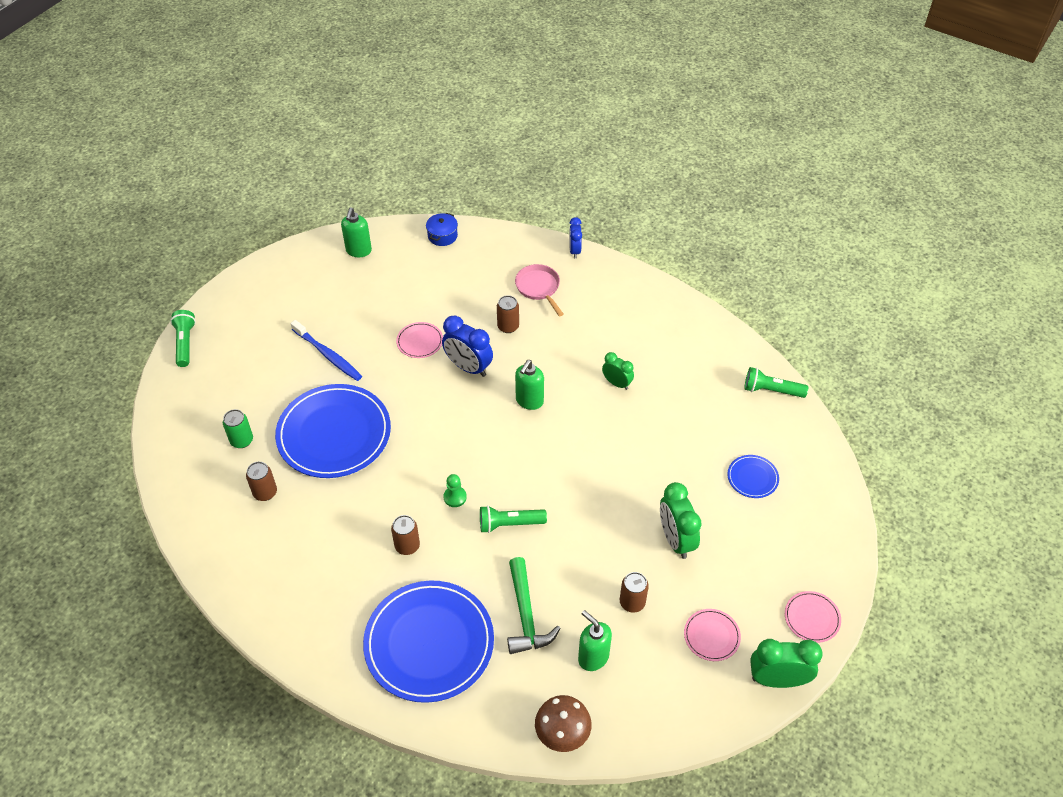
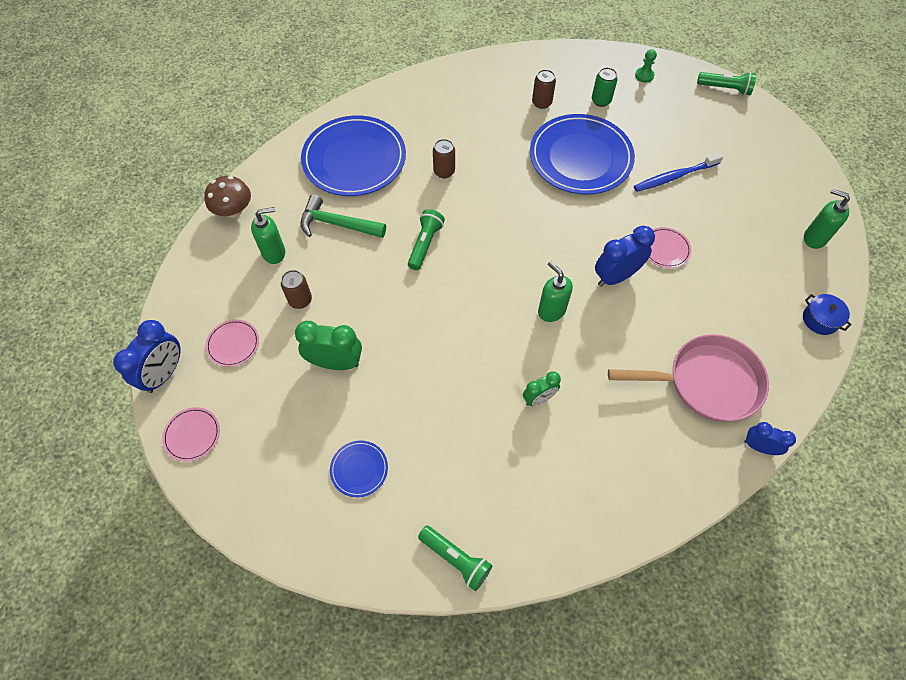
camera: 115 degrees right, 10 degrees up
green pawn [444,474,467,507] -> green pawn moved to [635,49,657,83]
brown can [497,295,519,333] -> none
pink pan [515,264,564,316] -> pink pan [608,334,769,422], size x1.73
green flashlight [744,367,808,398] -> green flashlight turned 90 degrees clockwise [418,526,493,591]
green clock [750,639,823,688] -> blue clock [113,320,181,393]

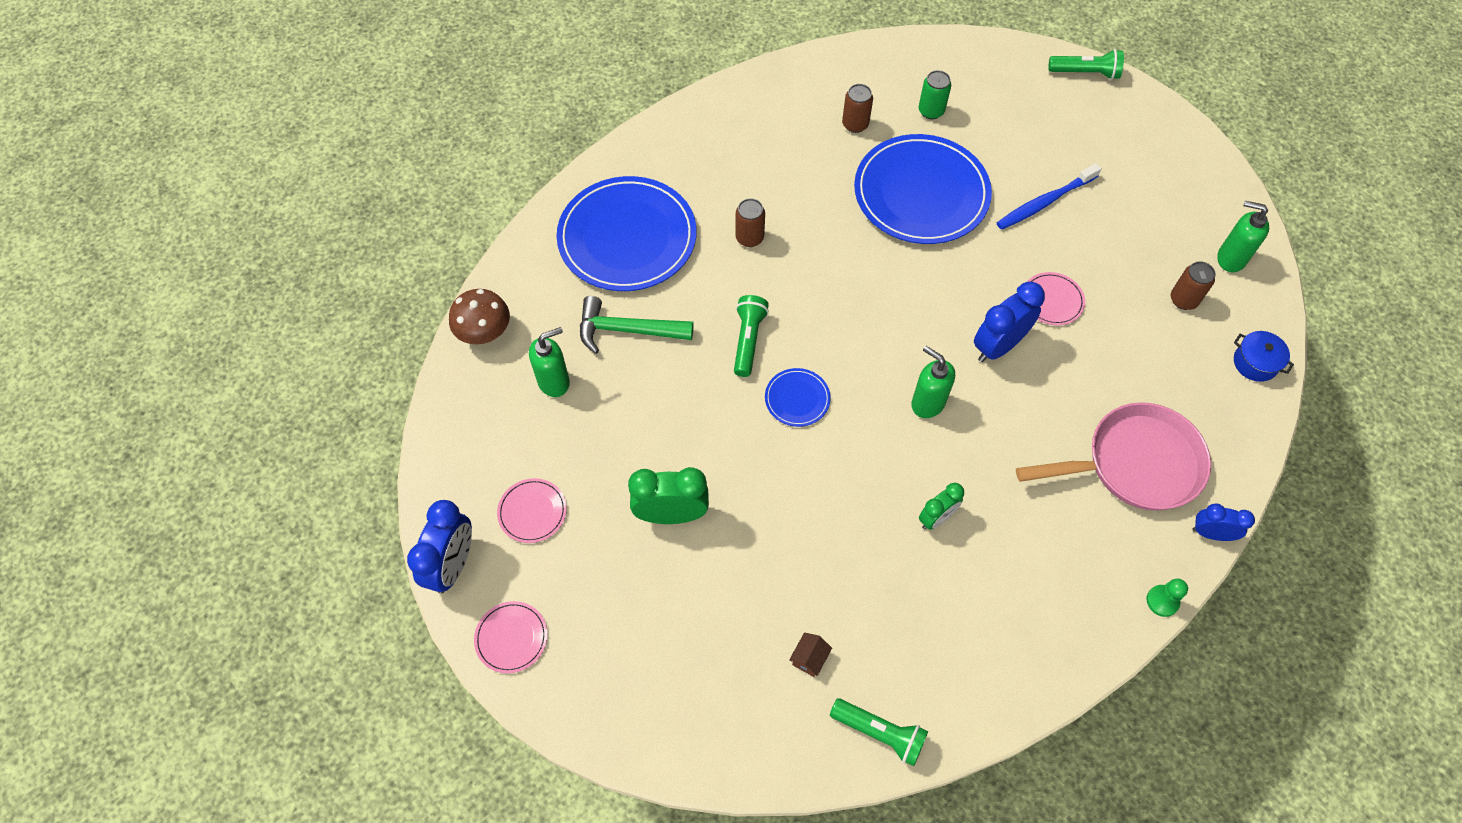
camera: 10 degrees left, 0 degrees up
brown can [281,270,312,309] -> brown can moved to [1171,261,1216,310]
blue plate [330,441,388,497] -> blue plate moved to [765,368,831,427]
green pawn [635,49,657,83] -> green pawn moved to [1147,579,1188,617]
none -> brown house [789,633,832,677]

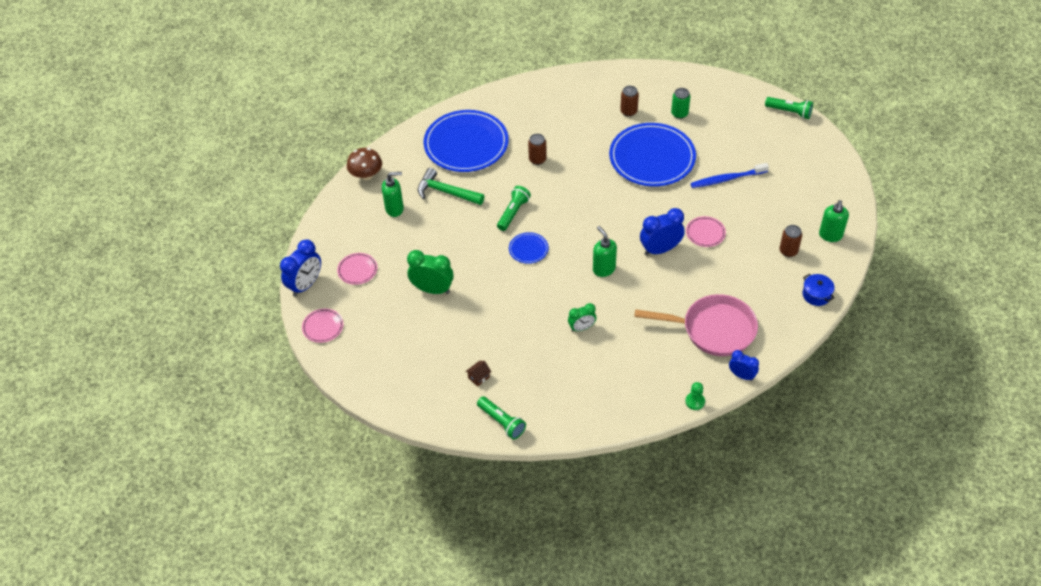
camera: 20 degrees right, 10 degrees down
green soap dispenser [1217,201,1269,272] -> green soap dispenser turned 120 degrees counterclockwise [819,200,849,242]

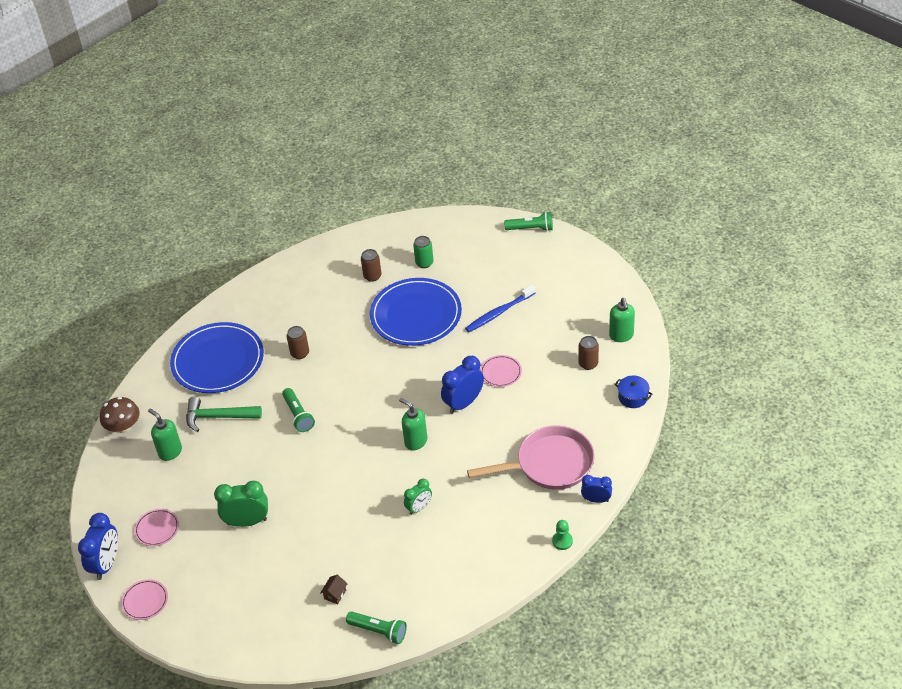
camera: 20 degrees left, 5 degrees down
green soap dispenser [382,172,404,217] -> green soap dispenser turned 105 degrees counterclockwise [148,409,182,461]
green flashlight [497,186,531,231] -> green flashlight turned 150 degrees clockwise [282,388,315,432]
blue plate [509,232,549,264] -> none

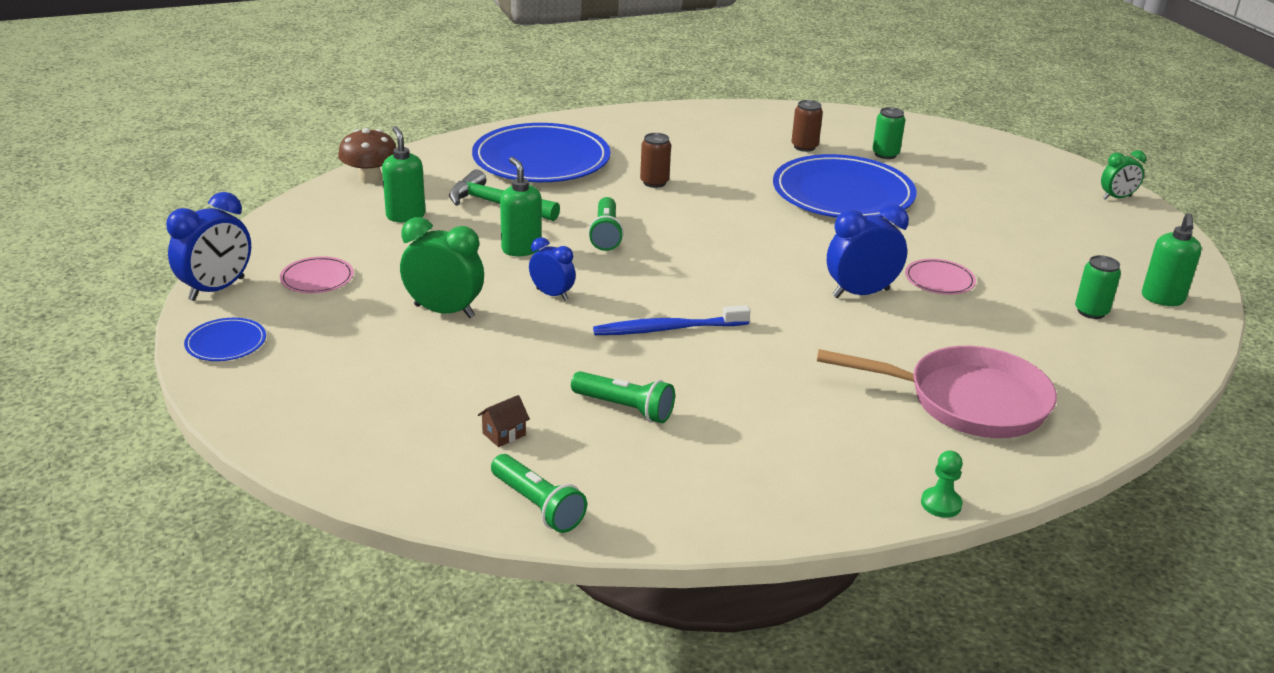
camera: 20 degrees right, 15 degrees down
pink plate [121,579,168,620] -> blue plate [184,318,266,361]
green soap dispenser [399,398,427,450] -> green soap dispenser moved to [500,157,542,256]
green clock [404,479,432,515] -> green clock moved to [1101,150,1146,200]
blue toothbrush [465,285,535,332] -> blue toothbrush moved to [593,305,751,335]
green flashlight [504,212,553,231] -> green flashlight moved to [571,371,675,423]
brown can [578,336,599,370] -> green can [1075,255,1121,319]
blue clock [581,475,612,503] -> blue clock moved to [529,237,576,301]
blue pot [615,376,652,408] -> none

